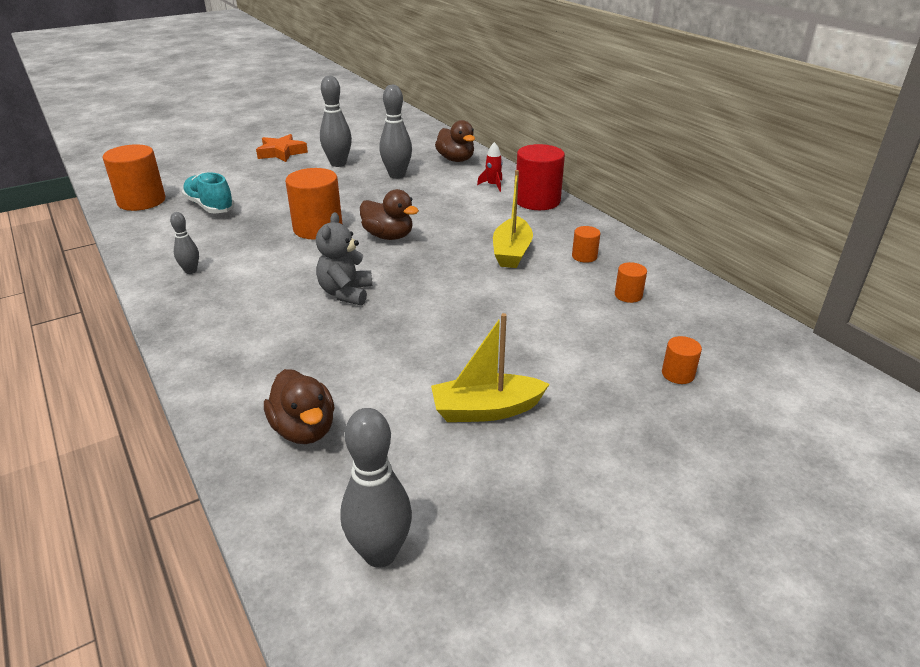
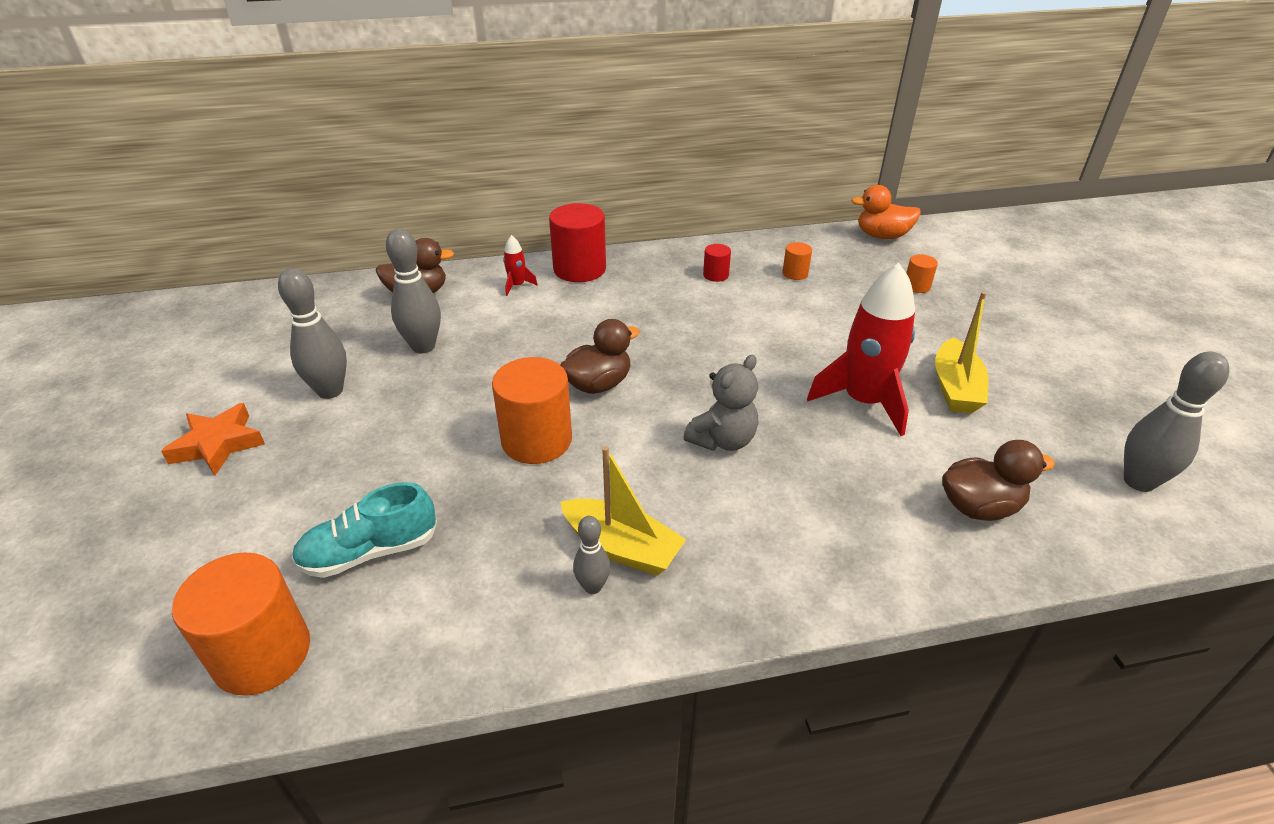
camera: 70 degrees left, 5 degrees up
grey teddy bear [316,212,372,306] -> grey teddy bear turned 75 degrees counterclockwise [683,355,758,451]
yellow boat [493,170,533,268] -> yellow boat moved to [560,446,686,576]
orange cylinder [572,226,601,263] -> red cylinder [703,244,731,282]
none -> red rocket [807,263,915,436]
none -> orange duck [851,185,921,239]

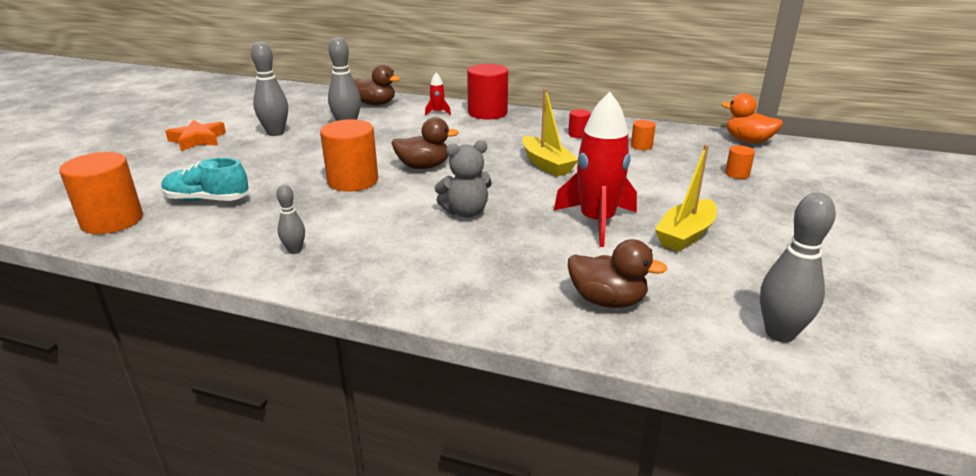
camera: 30 degrees right, 10 degrees down
yellow boat [560,446,686,576] -> yellow boat moved to [522,88,578,176]

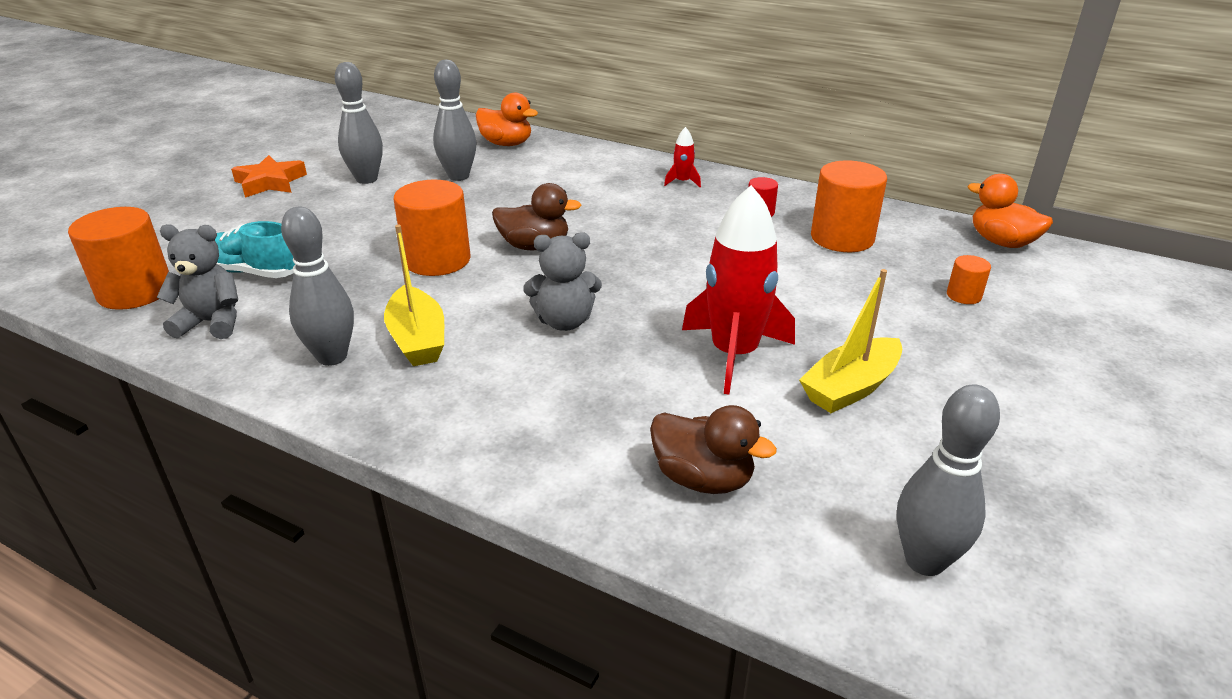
camera: 10 degrees right, 5 degrees up
grey bowling pin [277,185,305,254] -> grey bowling pin [281,207,354,366], size x1.78
brown duck [353,64,401,105] -> orange duck [476,93,538,146]
red rocket [425,73,451,116] -> red rocket moved to [664,127,701,187]
red cylinder [467,64,508,120] -> none
yellow boat [522,88,578,176] -> yellow boat moved to [384,225,444,366]
orange cylinder [631,120,656,150] -> orange cylinder [811,160,887,252], size x2.08
none -> grey teddy bear [157,224,238,339]

